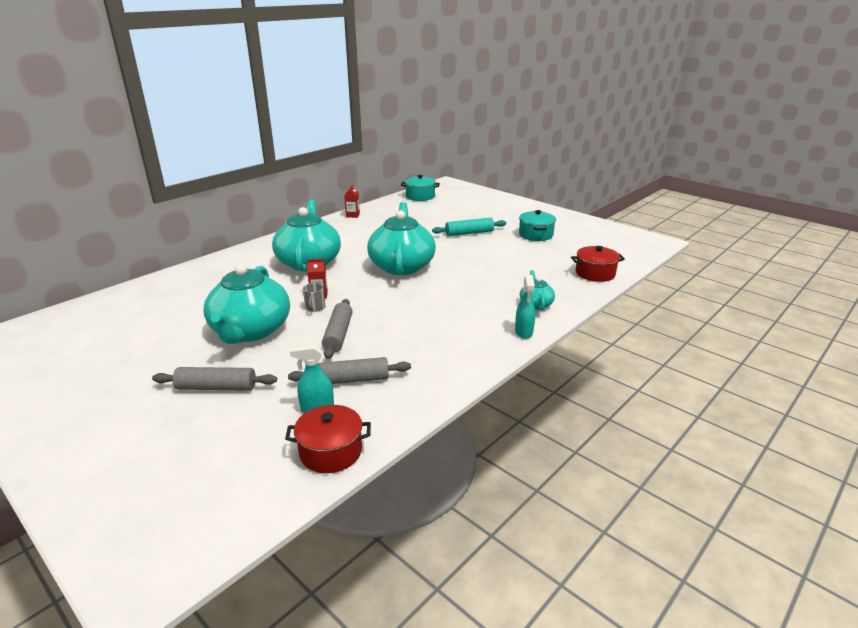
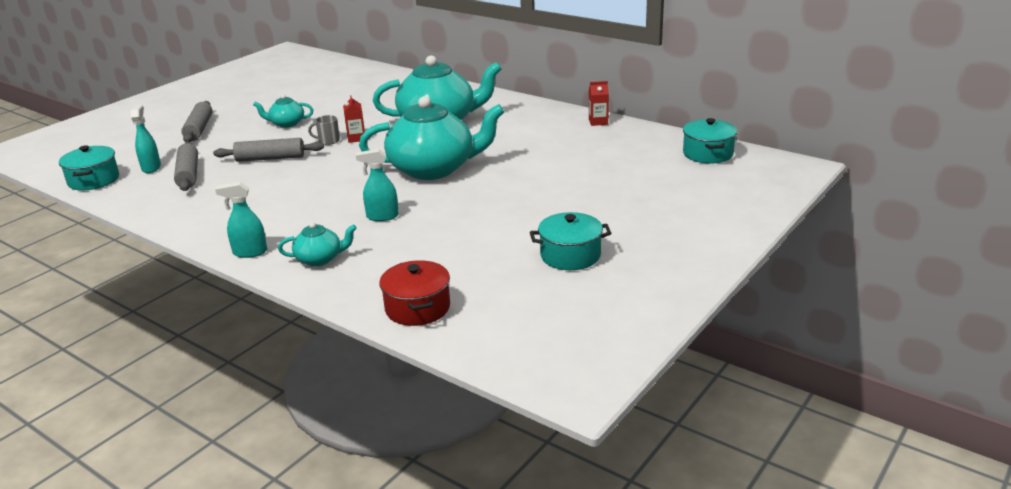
camera: 85 degrees right, 0 degrees up
turquoise teapot [203,264,290,344] -> turquoise teapot [253,94,313,128], size x0.46
red pot [285,405,371,473] -> turquoise pot [59,145,119,191]
turquoise rolling pin [432,217,506,236] -> none
none -> turquoise spray bottle [356,149,399,221]

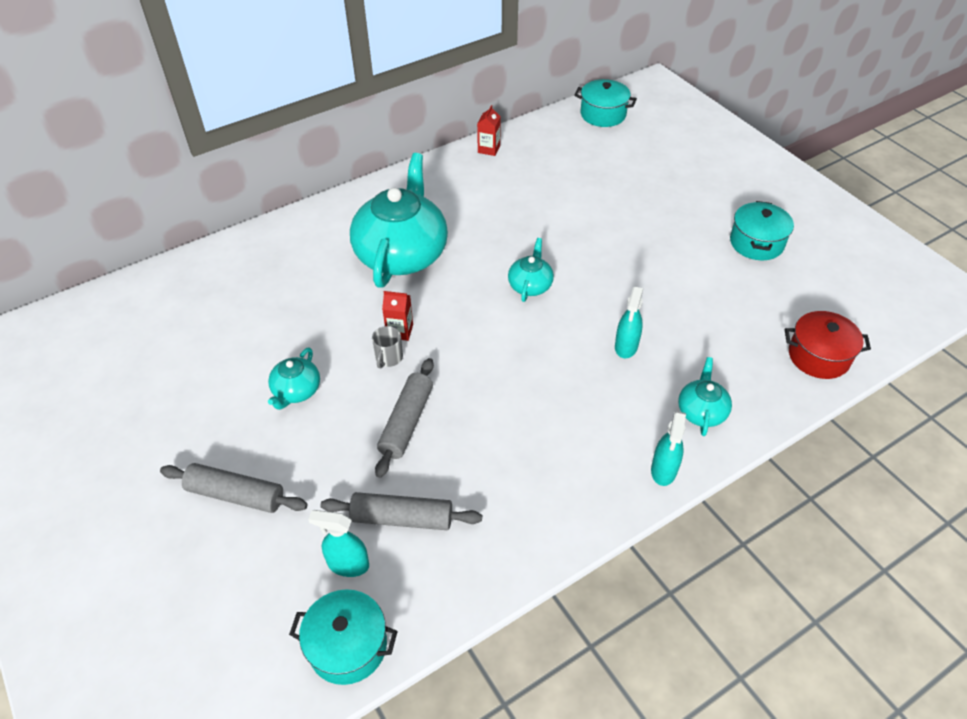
camera: 70 degrees left, 20 degrees up
turquoise teapot [359,96,504,180] -> turquoise teapot [508,238,554,302], size x0.46

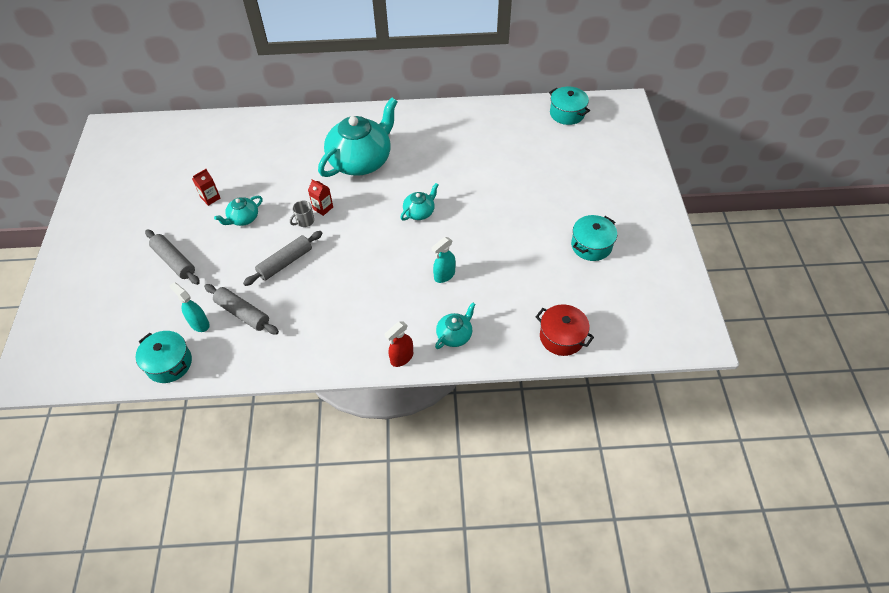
camera: 30 degrees right, 5 degrees up
red carton [477,105,501,156] -> red carton moved to [192,169,221,206]
turquoise spray bottle [651,411,686,486] -> red spray bottle [384,321,413,367]

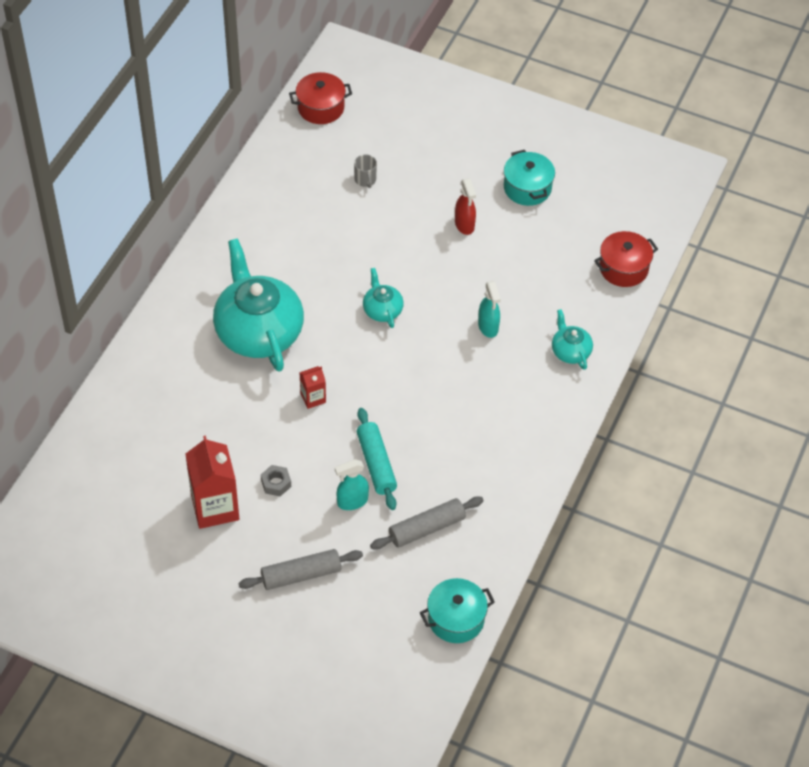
camera: 65 degrees left, 0 degrees up
turquoise spray bottle [170,282,210,332] -> turquoise spray bottle moved to [335,459,369,510]
red carton [192,169,221,206] -> red carton [185,436,239,529], size x1.98
turquoise teapot [214,196,262,226] -> grey nut [261,465,291,496]
grey rolling pin [243,231,323,286] -> turquoise rolling pin [357,408,397,510]
grey mug [290,201,314,227] -> grey mug moved to [354,155,377,188]
red spray bottle [384,321,413,367] -> red spray bottle moved to [455,178,476,235]
turquoise pot [549,87,590,125] -> red pot [289,72,352,124]

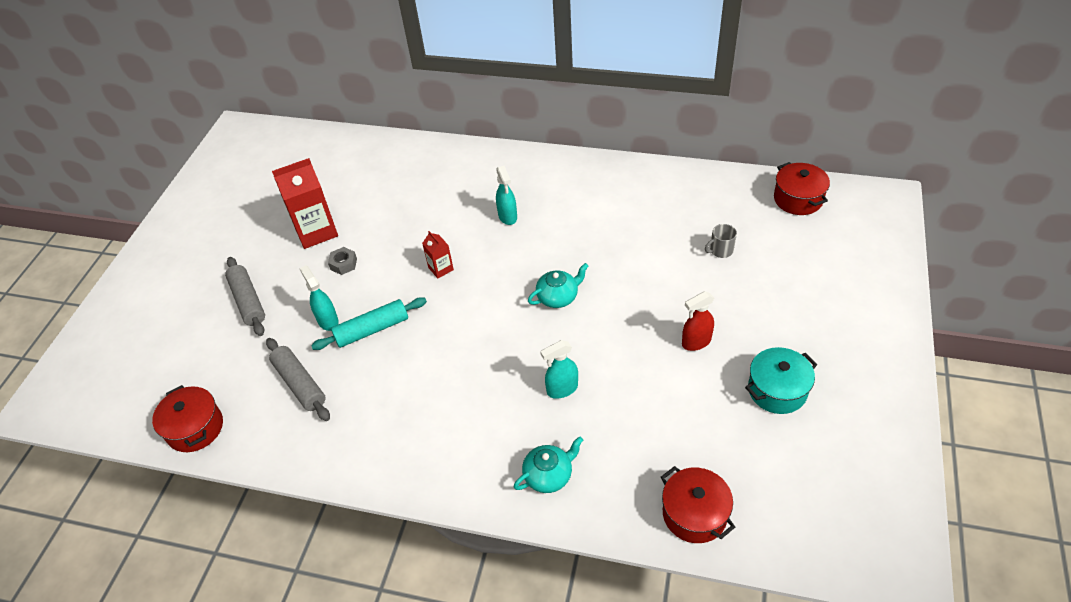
camera: 85 degrees right, 5 degrees down
turquoise teapot [213,239,304,372] -> turquoise spray bottle [496,166,517,225]
turquoise pot [420,578,495,643] -> red pot [152,385,223,452]

